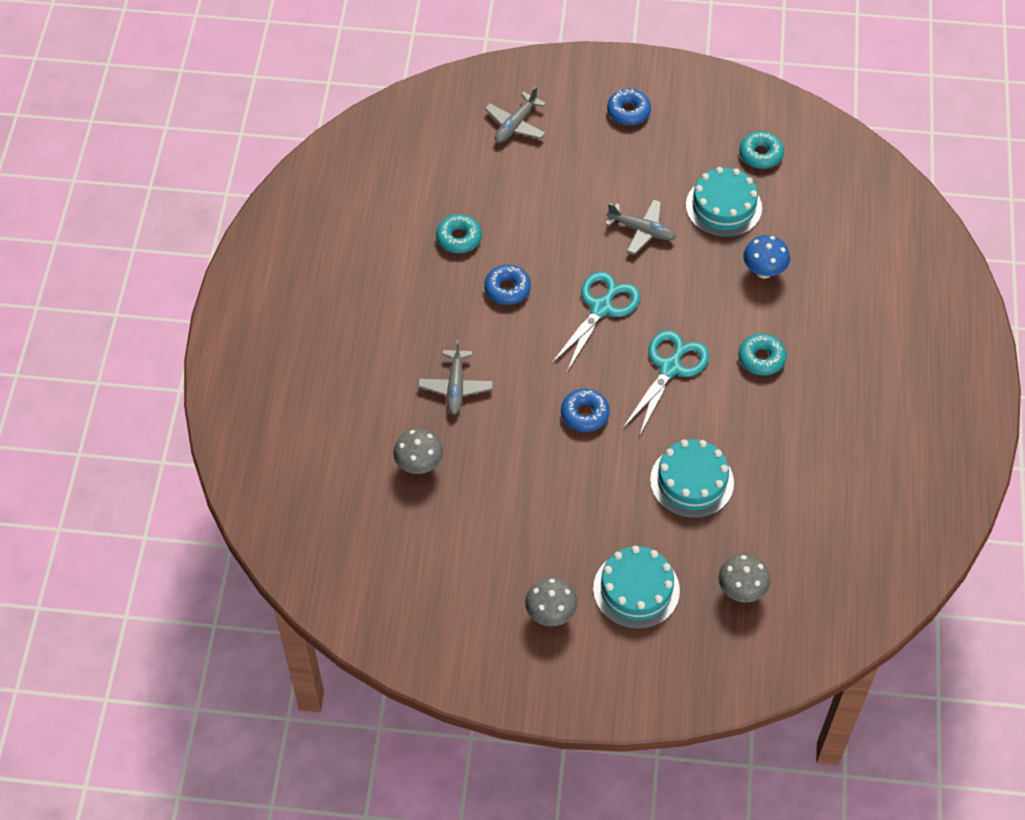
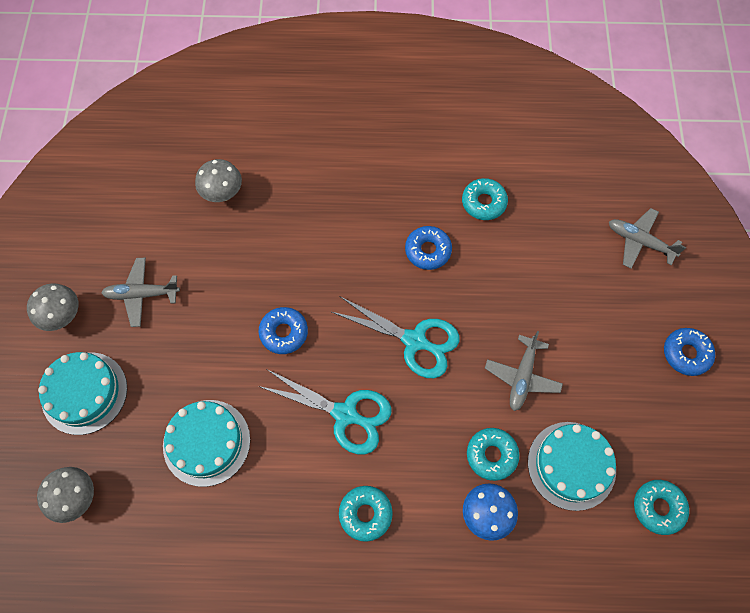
camera: 85 degrees right, 10 degrees up
grey plane [418,339,493,414] -> grey plane moved to [101,258,180,327]
none -> turquoise donut [467,428,520,481]

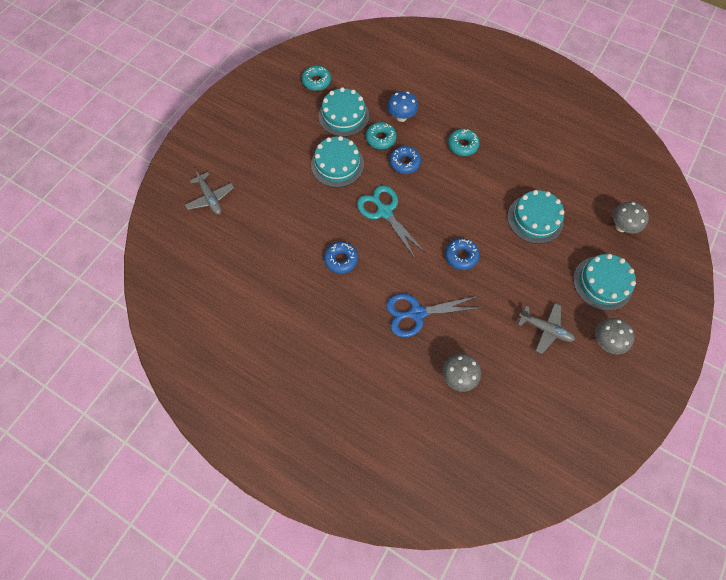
camera: 150 degrees left, 0 degrees up
turquoise scissors [258,369,391,454] -> none
turquoise donut [462,178,508,220] -> none
grey plane [485,331,563,411] -> turquoise cake [311,136,364,188]
blue donut [664,328,715,376] -> blue donut moved to [390,146,421,174]
none -> blue scissors [386,294,480,337]

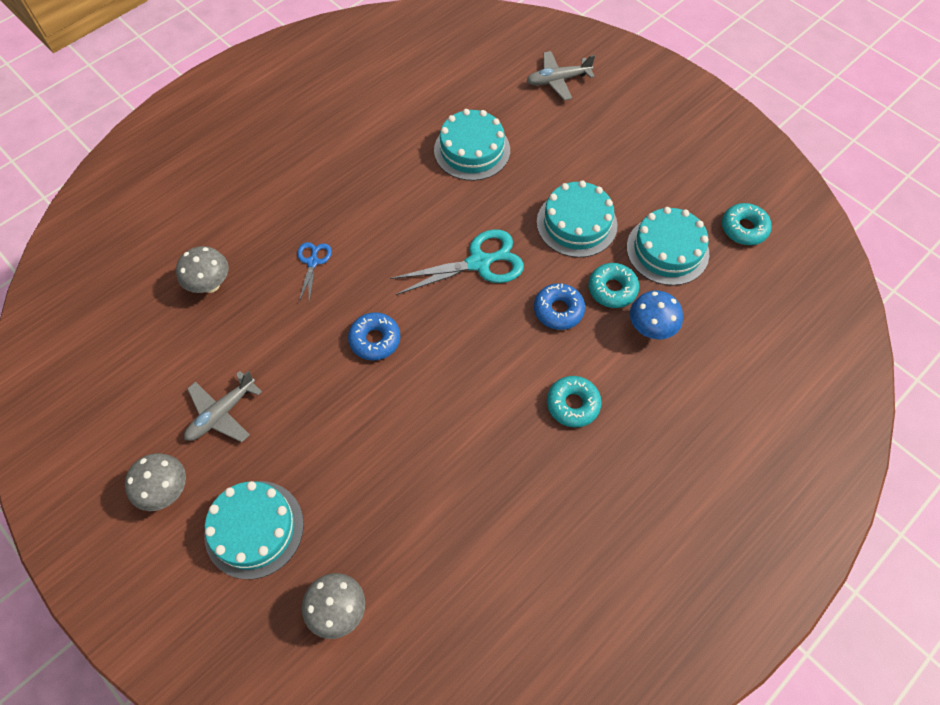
camera: 105 degrees right, 5 degrees down
blue donut [324,242,358,274] -> none
blue scissors [386,294,480,337] -> blue scissors [297,242,332,303], size x0.54
turquoise cake [507,190,564,244] -> turquoise cake moved to [434,109,510,181]

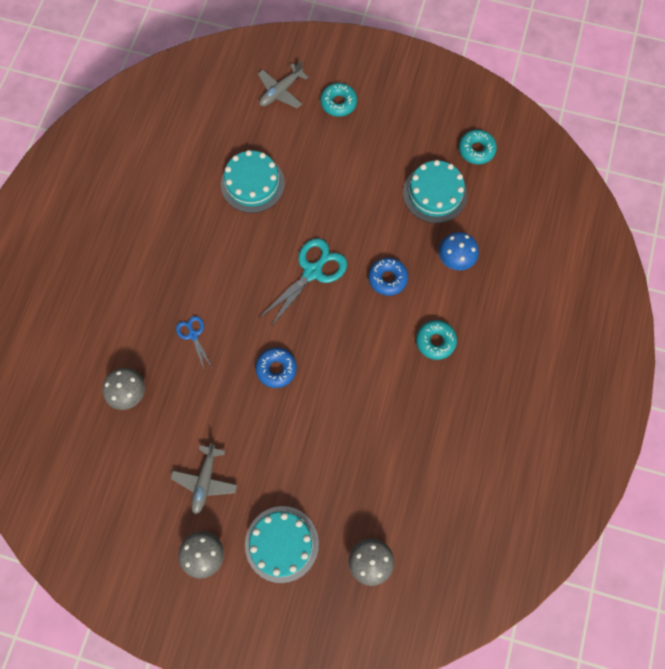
camera: 30 degrees left, 10 degrees up
turquoise cake [537,180,618,258] -> none
turquoise donut [588,263,639,308] -> turquoise donut moved to [321,83,357,117]

